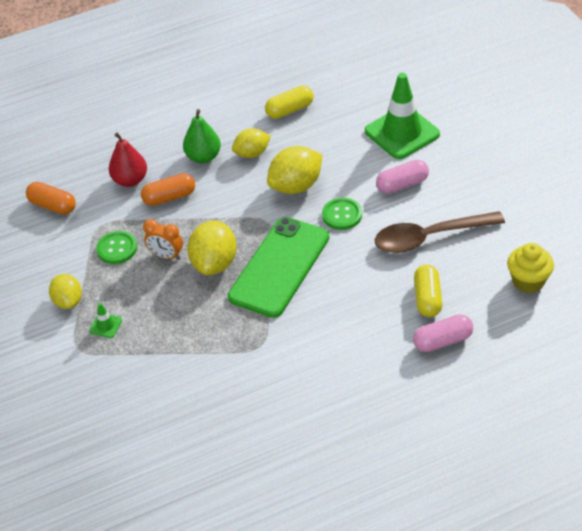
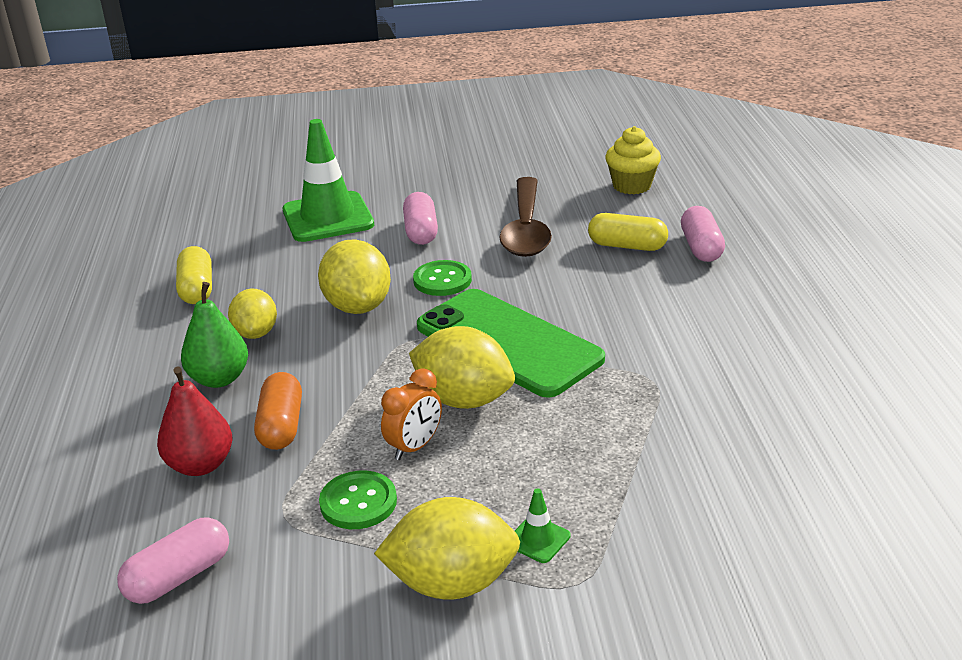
camera: 75 degrees left, 15 degrees down
orange capsule [26,182,76,215] -> pink capsule [117,517,229,604]
yellow lemon [49,274,82,309] -> yellow lemon [374,497,520,600], size x1.53

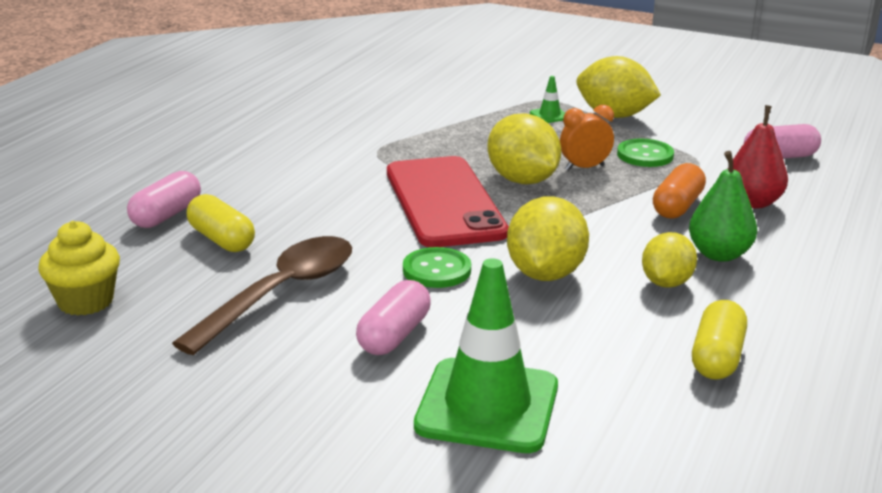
camera: 150 degrees left, 5 degrees down
green phone [417,289,605,398] -> red phone [387,156,509,247]

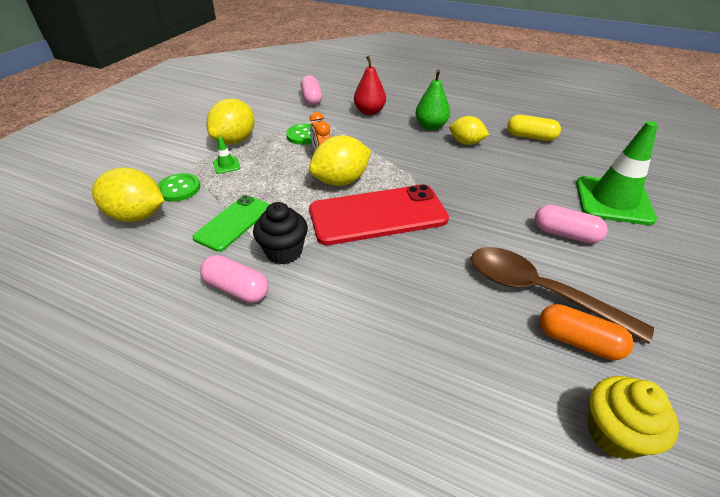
camera: 90 degrees left, 15 degrees up
pink capsule [127,171,201,228] -> pink capsule moved to [200,255,269,303]
yellow capsule [187,194,255,252] -> none
green button [403,247,471,288] -> green button moved to [157,173,200,202]
yellow lemon [507,196,589,281] -> yellow lemon moved to [92,167,164,222]
orange capsule [653,163,706,219] -> orange capsule moved to [539,304,634,360]
none -> green phone [192,195,270,252]
none -> black cupcake [253,202,308,265]

